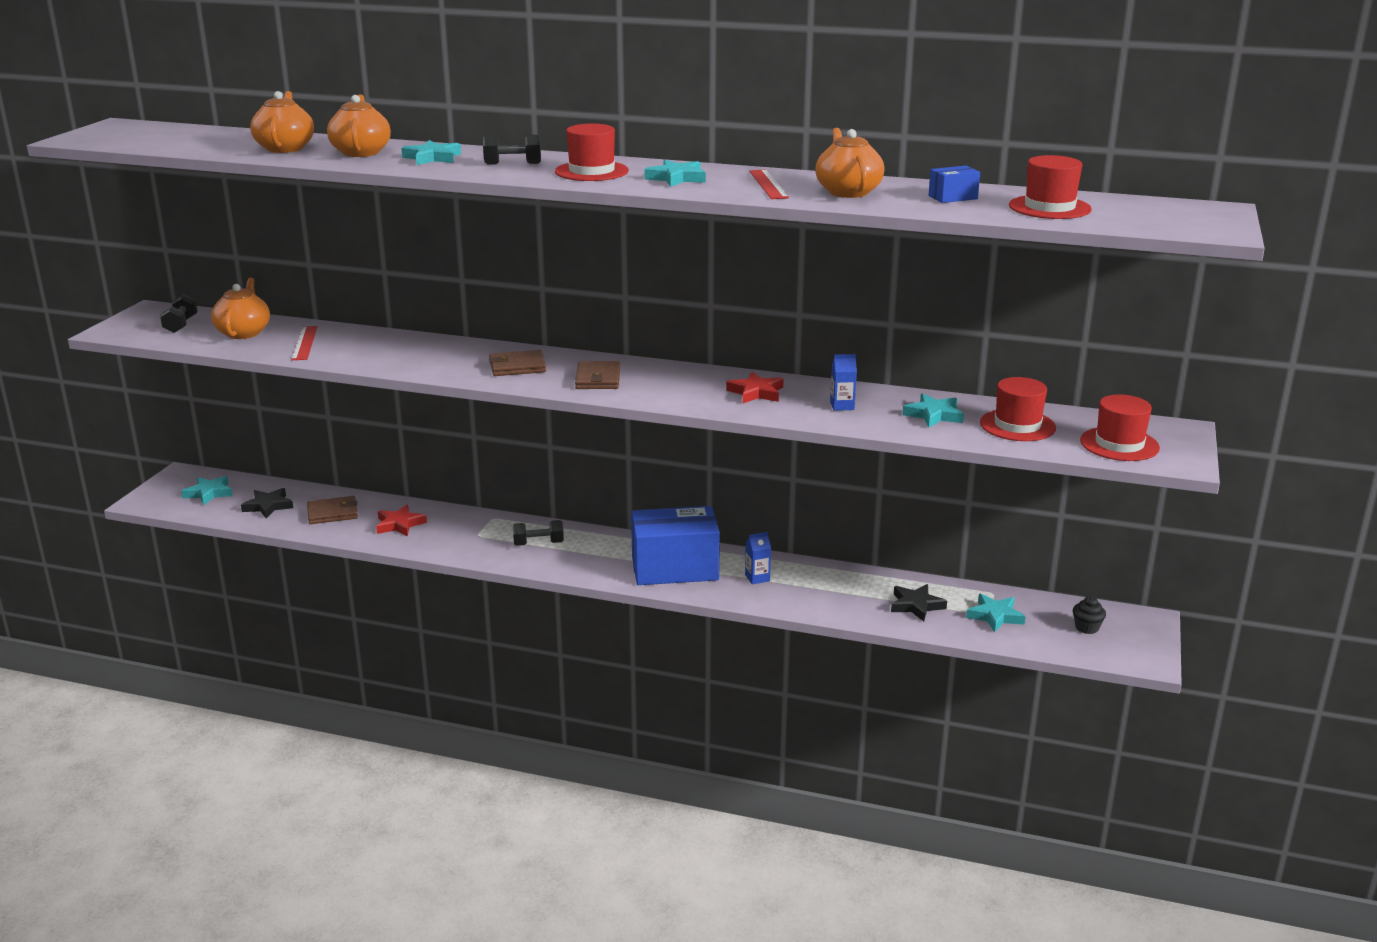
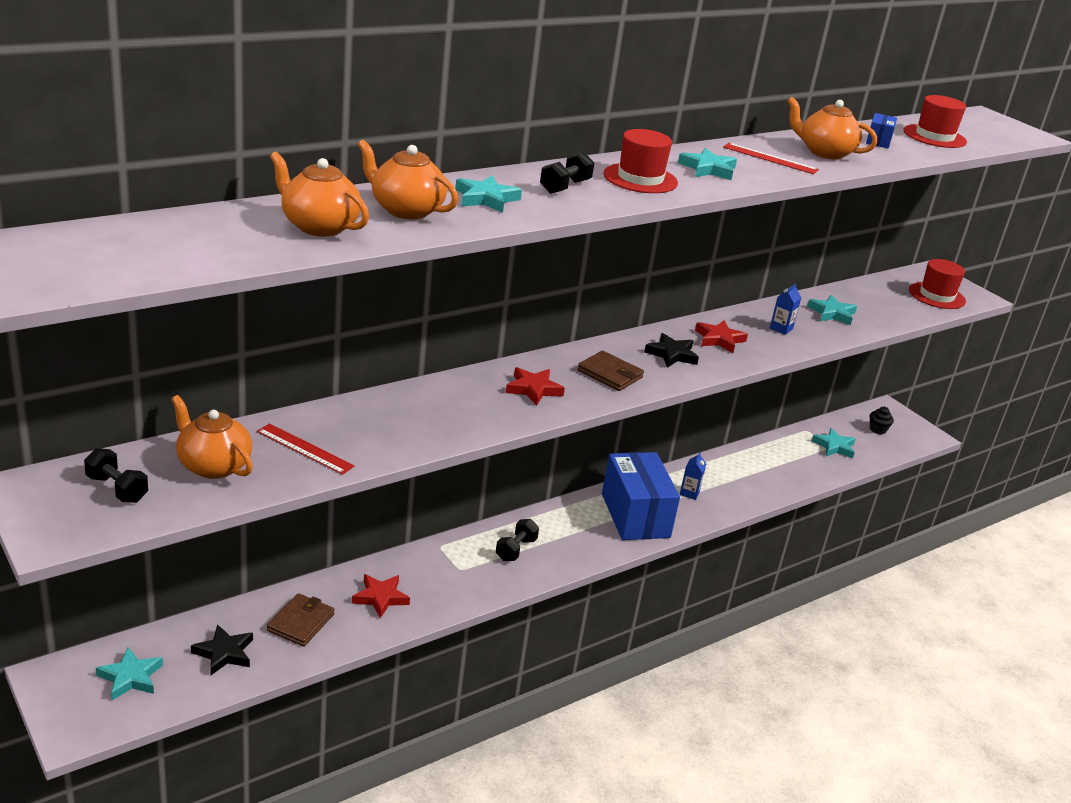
camera: 55 degrees left, 5 degrees up
brown wallet [489,350,546,376] -> red star [506,367,565,406]
blue box [631,506,720,585] -> blue box turned 45 degrees counterclockwise [602,452,680,540]
black star [891,584,947,621] -> black star moved to [644,333,699,368]
red hat [980,377,1056,441] -> none

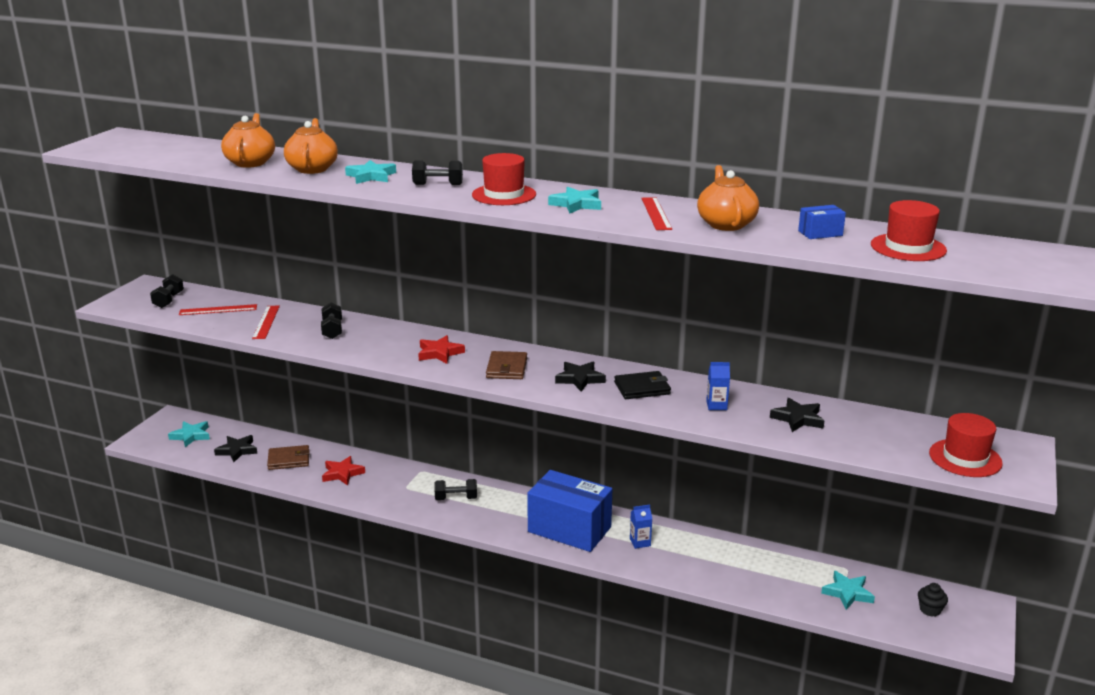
camera: 60 degrees right, 5 degrees down
orange teapot [171,395,253,479] -> red ruler [179,304,257,315]
blue box [602,452,680,540] -> blue box turned 75 degrees clockwise [527,470,612,552]
red star [695,320,748,353] -> black wallet [614,371,671,399]
turquoise star [807,295,857,325] -> black star [770,398,824,432]
none -> black dumbbell [321,303,342,339]

